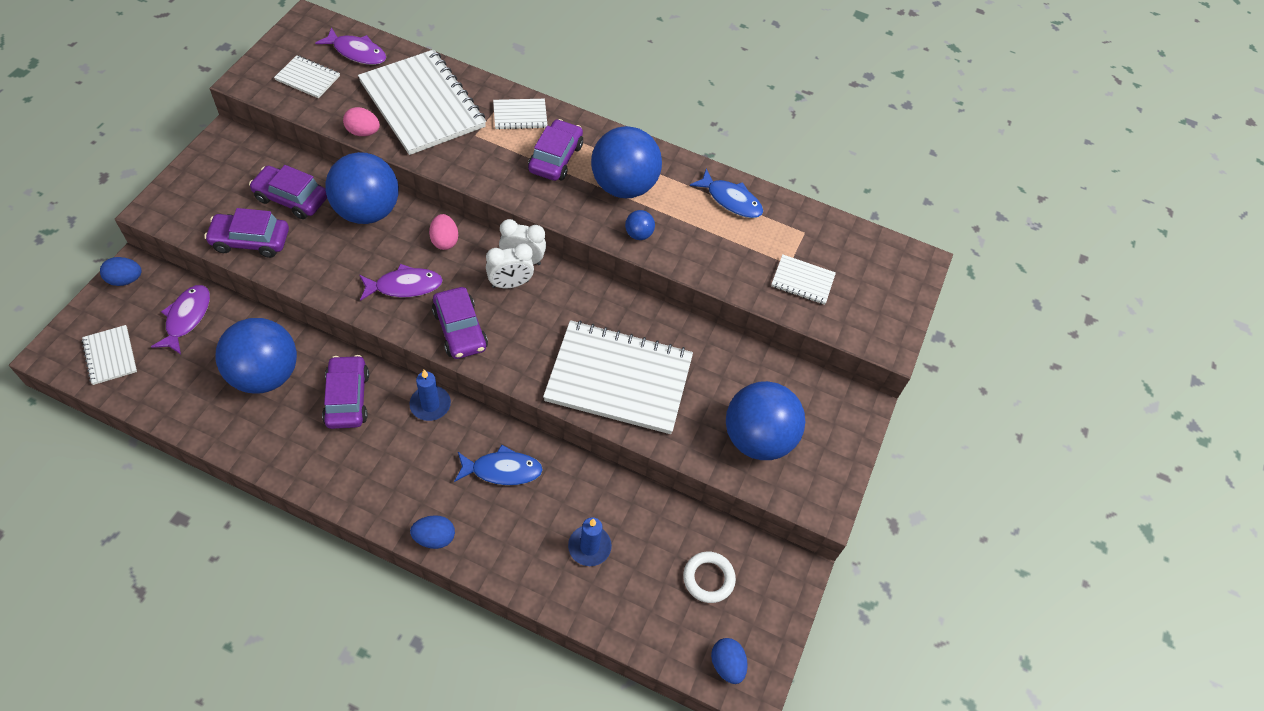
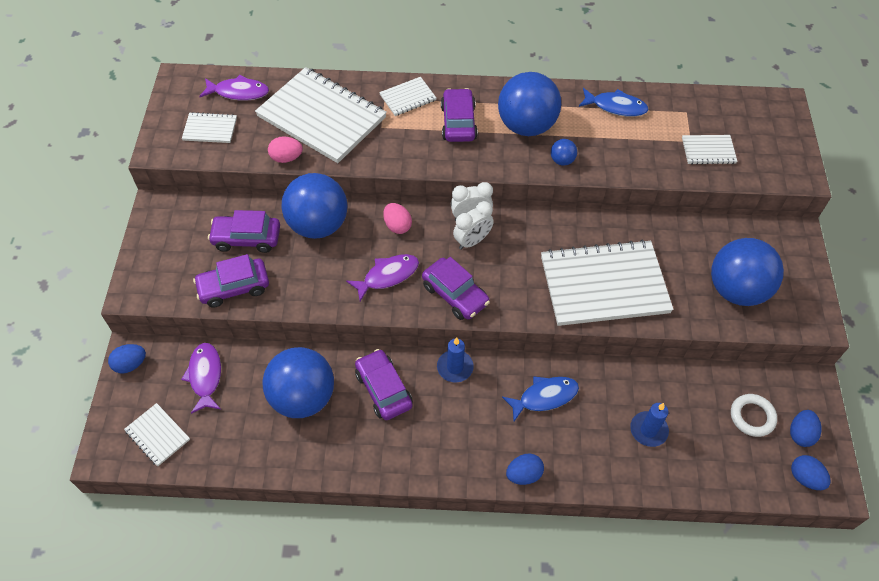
camera: 15 degrees left, 0 degrees up
none -> blue egg [790,410,822,447]

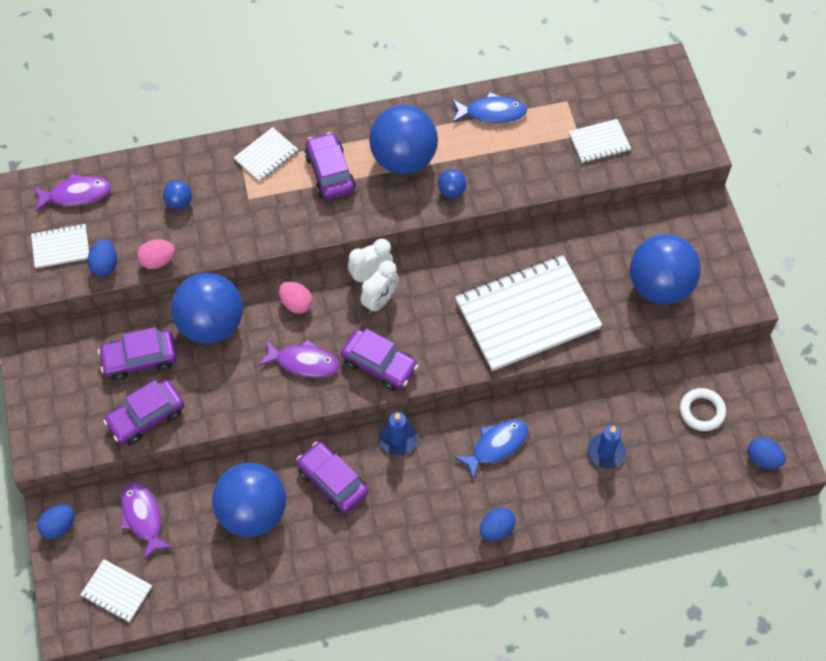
camera: 15 degrees left, 5 degrees up
white notebook [255,67,387,163] -> blue ball [163,181,192,209]
purple fish [346,254,419,301] -> purple fish turned 60 degrees clockwise [258,339,339,378]
blue egg [790,410,822,447] -> blue egg moved to [87,239,117,276]

